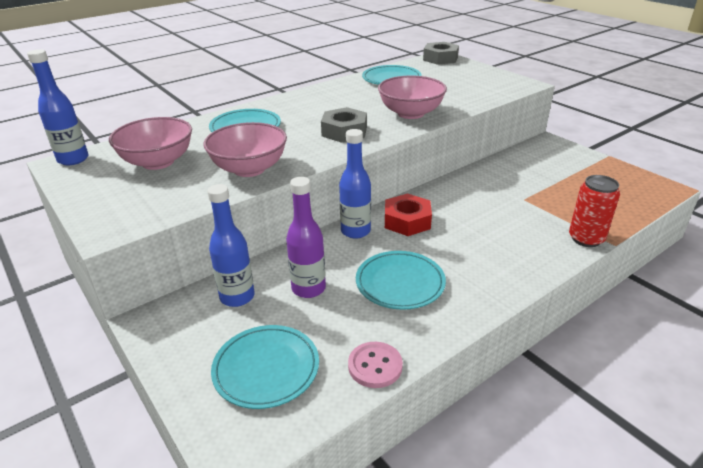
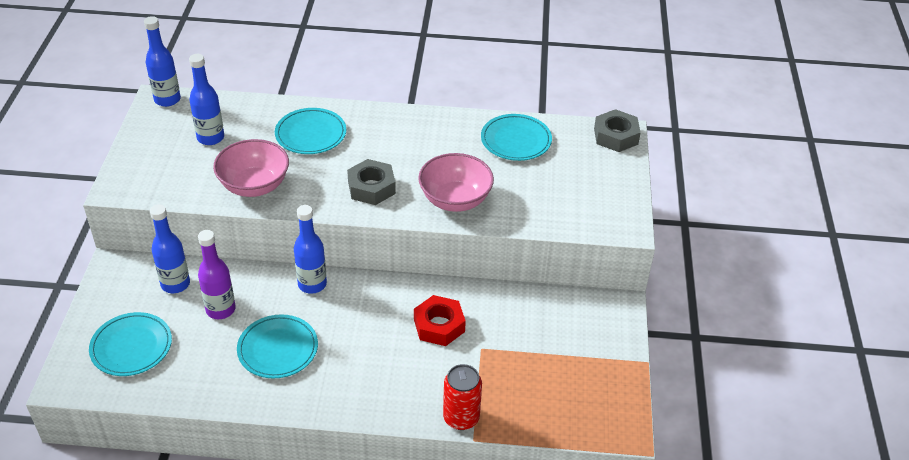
camera: 40 degrees right, 10 degrees up
pink bowl [109,117,192,170] -> blue bottle [189,54,224,145]
pink button [348,342,403,388] -> none
red nut [385,193,432,236] -> red nut moved to [414,295,466,346]

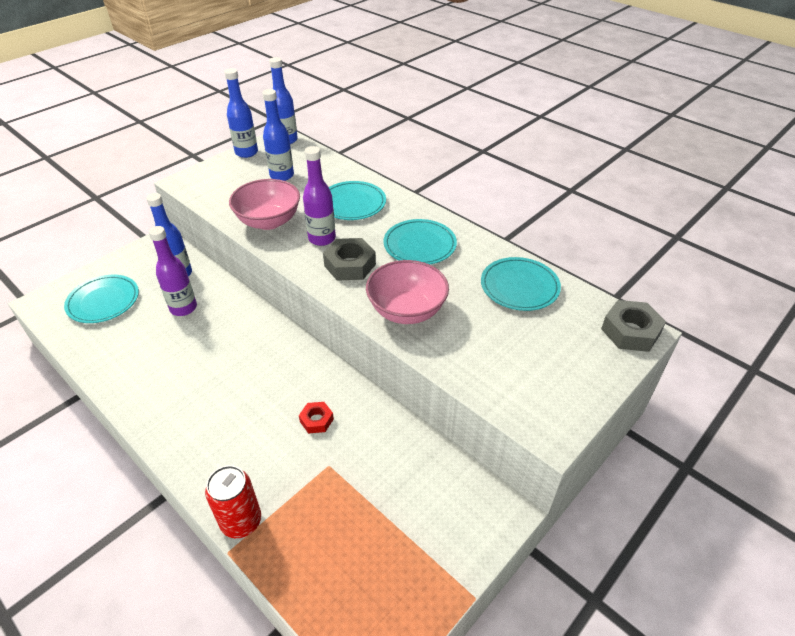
camera: 40 degrees right, 0 degrees up
turquoise plate [237,314,318,379] -> turquoise plate moved to [384,219,457,265]
blue bottle [294,205,327,294] -> blue bottle moved to [224,68,258,158]
red nut [414,295,466,346] -> red nut [299,402,334,433], size x0.59
none -> purple bottle [303,146,336,246]

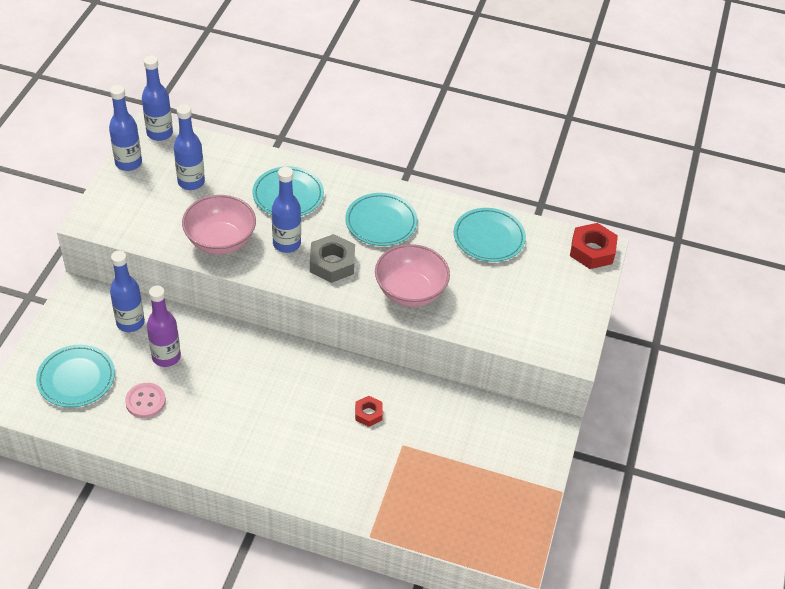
camera: 30 degrees left, 5 degrees up
red can [205,465,261,538] -> none
purple bottle [303,146,336,246] -> blue bottle [272,167,301,253]
grey nut [601,300,666,352] -> red nut [570,223,618,269]
none -> pink button [125,383,166,418]

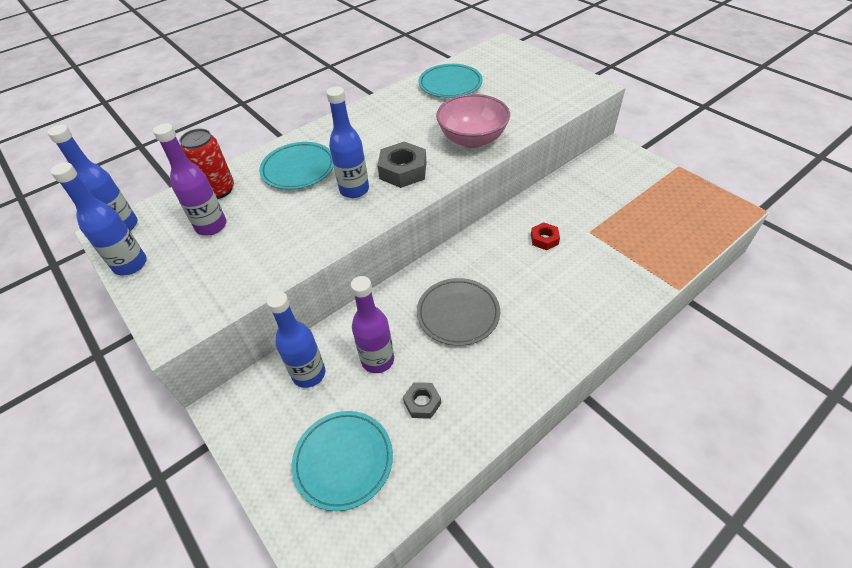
camera: 50 degrees left, 0 degrees up
pink button [125,383,166,418] -> grey nut [403,382,441,419]
blue bottle [174,104,205,190] -> purple bottle [153,123,226,235]
pink bowl [182,195,256,255] -> none
turquoise plate [345,193,417,246] -> none
red nut [570,223,618,269] -> none
none -> red can [179,129,234,199]
none -> grey plate [417,278,500,346]

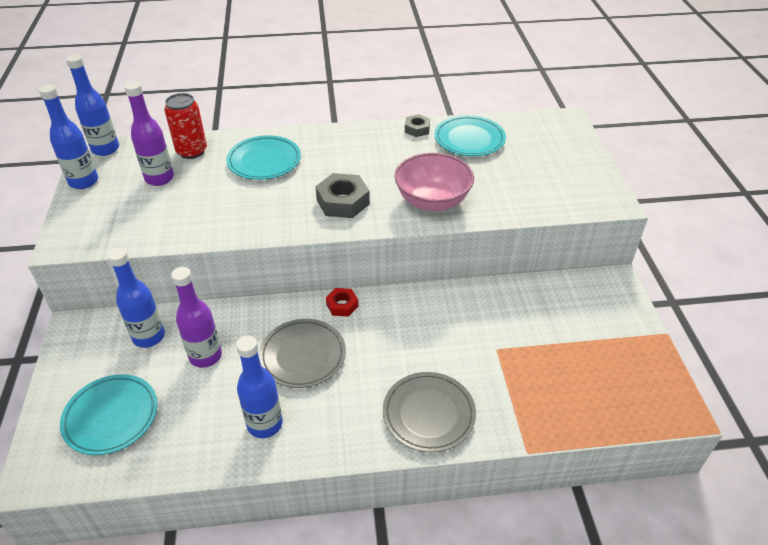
camera: 30 degrees right, 5 degrees down
blue bottle [326,86,369,198] -> blue bottle moved to [236,335,283,438]
grey nut [403,382,441,419] -> grey nut moved to [405,114,430,137]
red nut [531,222,560,250] -> red nut moved to [326,288,358,317]
none -> grey plate [383,372,476,452]

